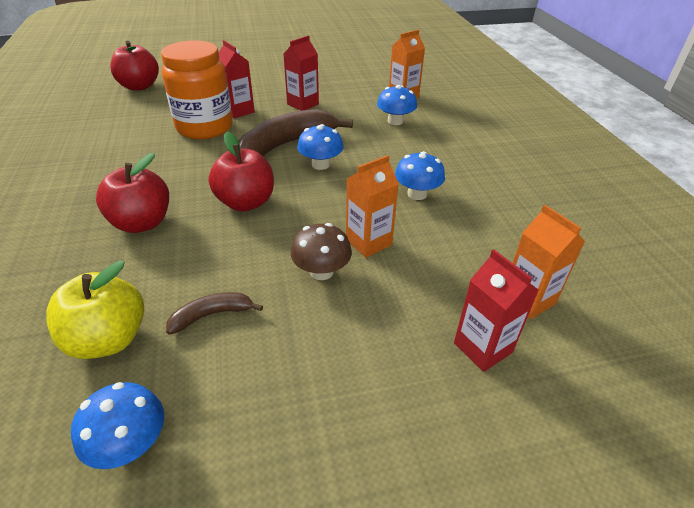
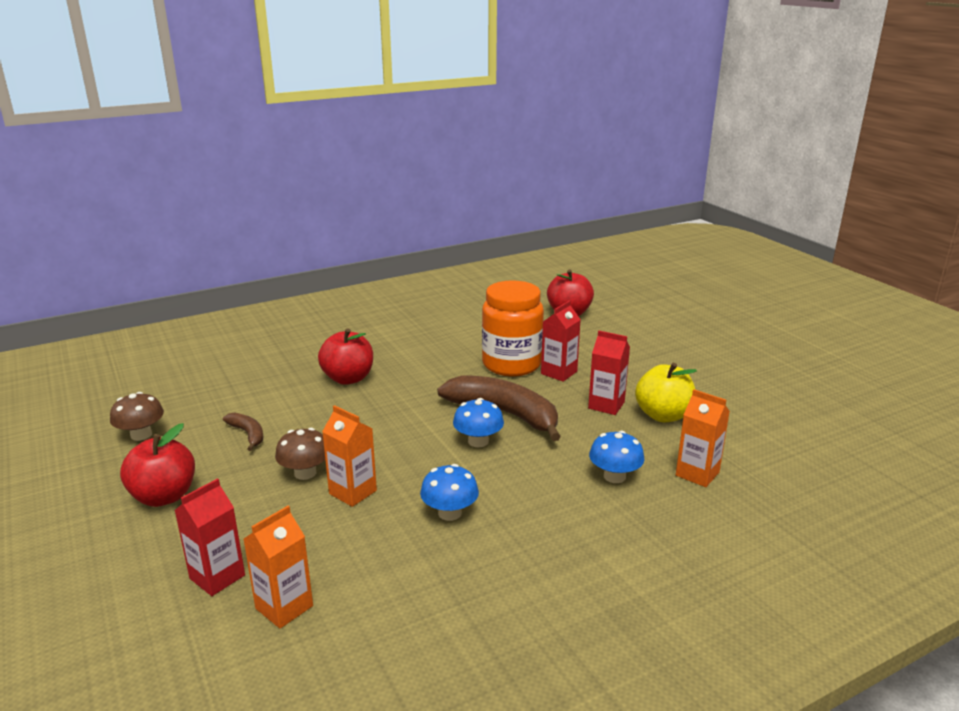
camera: 75 degrees right, 15 degrees down
yellow apple [46,260,144,359] -> yellow apple moved to [635,363,697,422]
blue mushroom [71,382,164,469] -> brown mushroom [110,392,164,441]
red apple [208,132,274,211] -> red apple moved to [120,423,195,507]

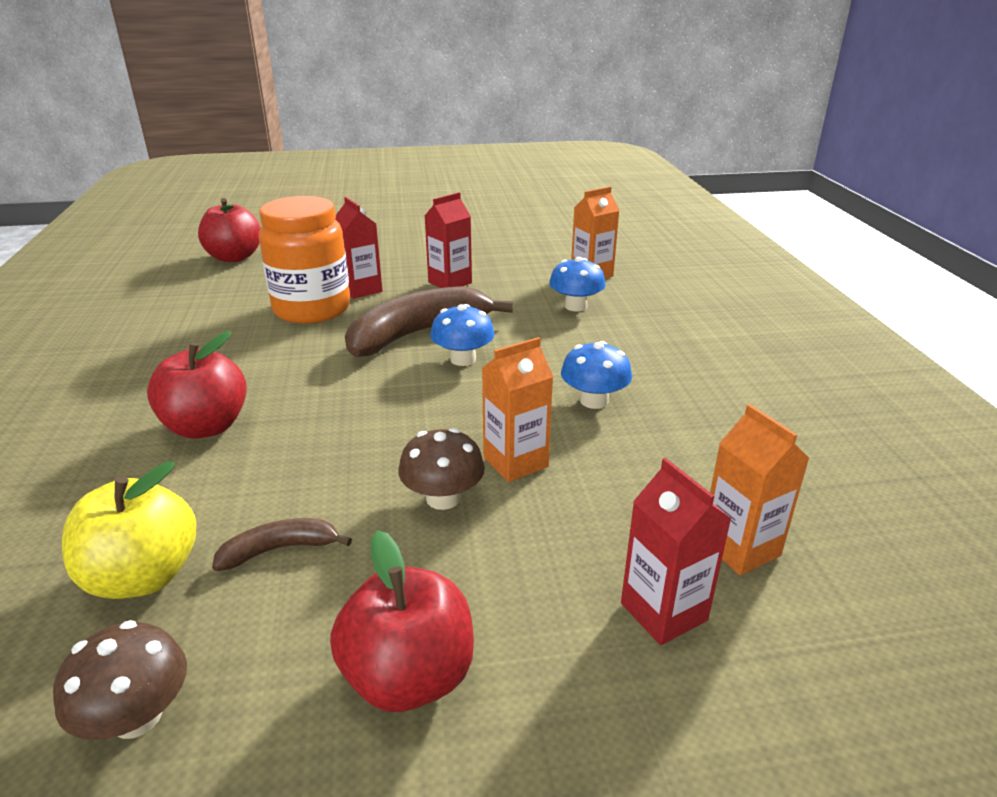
camera: 70 degrees left, 5 degrees up
yellow apple [635,363,697,422] -> yellow apple moved to [62,461,196,599]

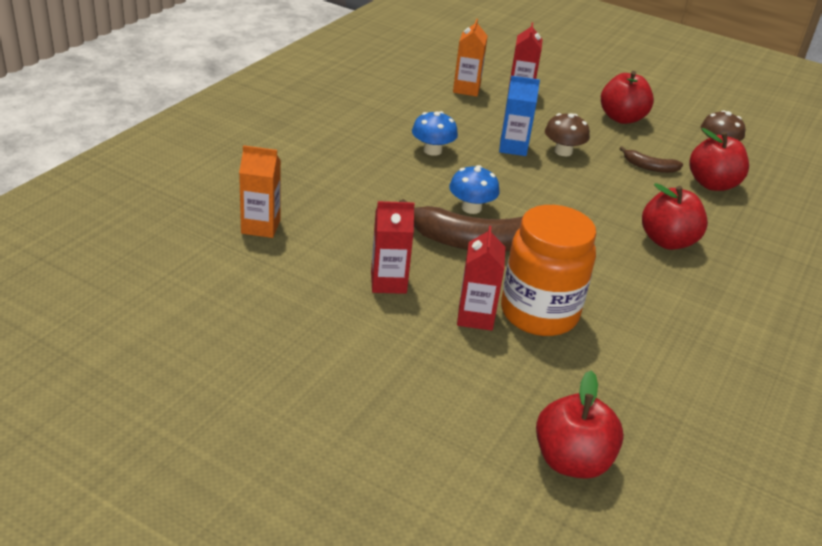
camera: 145 degrees left, 5 degrees up
yellow apple [62,461,196,599] -> red apple [689,128,749,191]
orange carton [482,337,553,482] -> blue carton [499,76,540,156]
blue mushroom [549,257,606,311] -> none

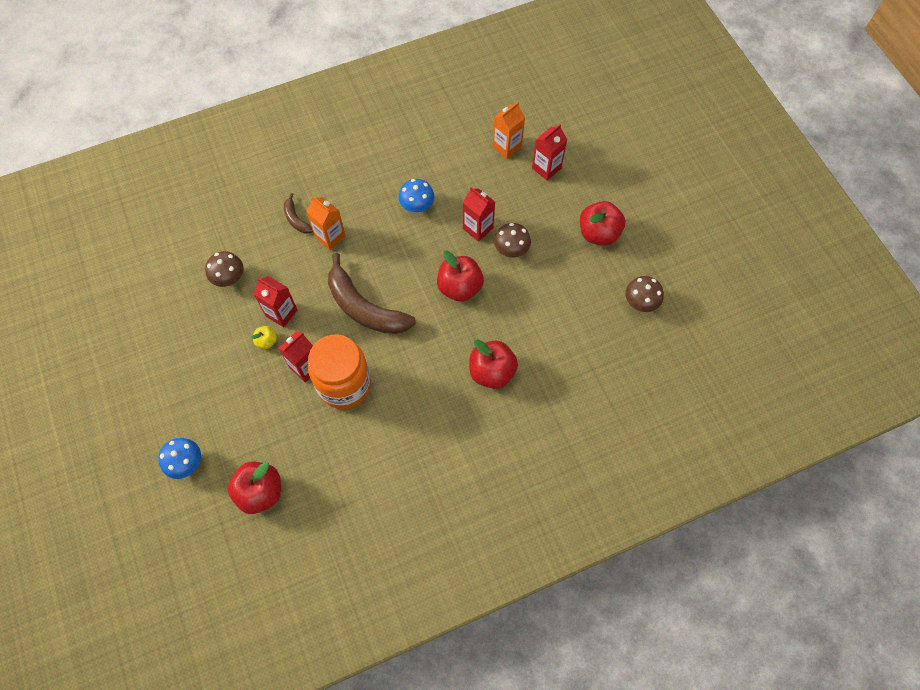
camera: 40 degrees right, 30 degrees up
orange carton [239,145,281,238] -> orange carton moved to [306,196,346,250]
blue mushroom [449,165,499,214] -> blue mushroom moved to [158,438,201,479]
blue carton [499,76,540,156] -> red carton [463,187,495,242]
brown banana [619,146,683,173] -> brown banana moved to [284,193,313,234]
red apple [689,128,749,191] -> red apple moved to [437,250,484,302]
none -> brown mushroom [205,251,244,287]
none -> yellow apple [251,326,277,349]

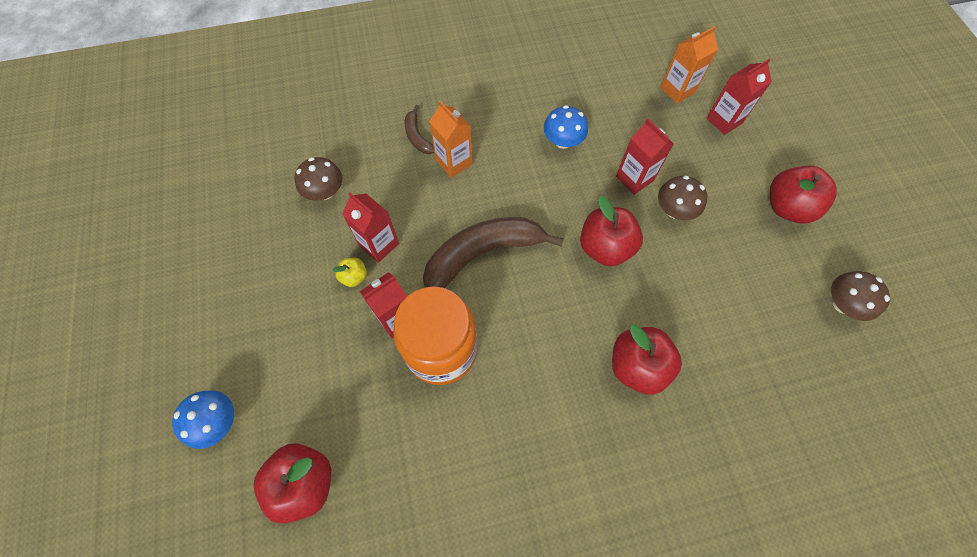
camera: 10 degrees right, 0 degrees up
brown banana [328,253,416,334] -> brown banana turned 105 degrees clockwise [423,217,564,288]

